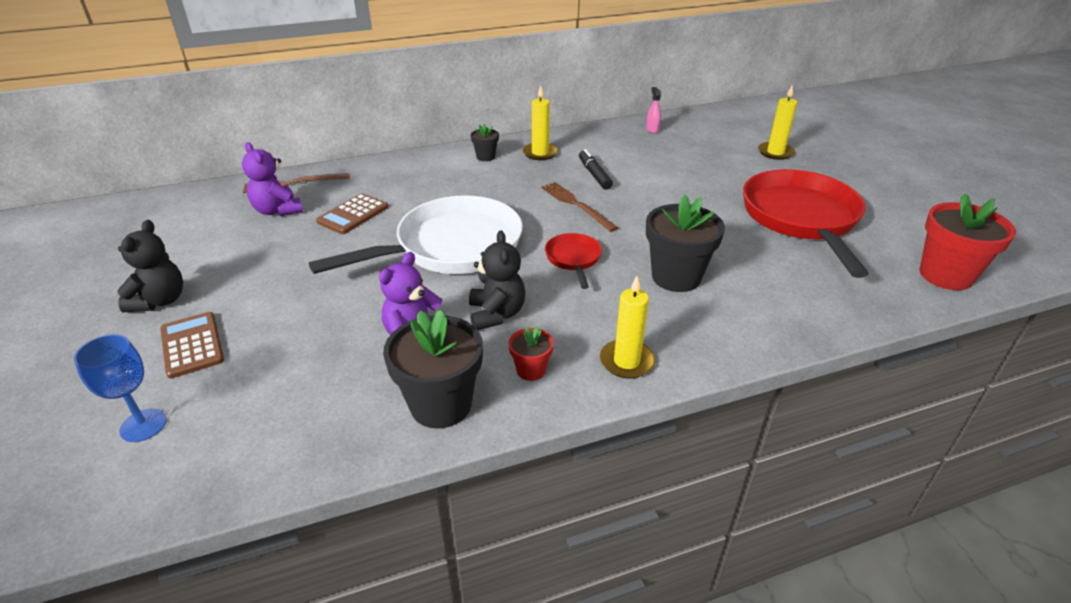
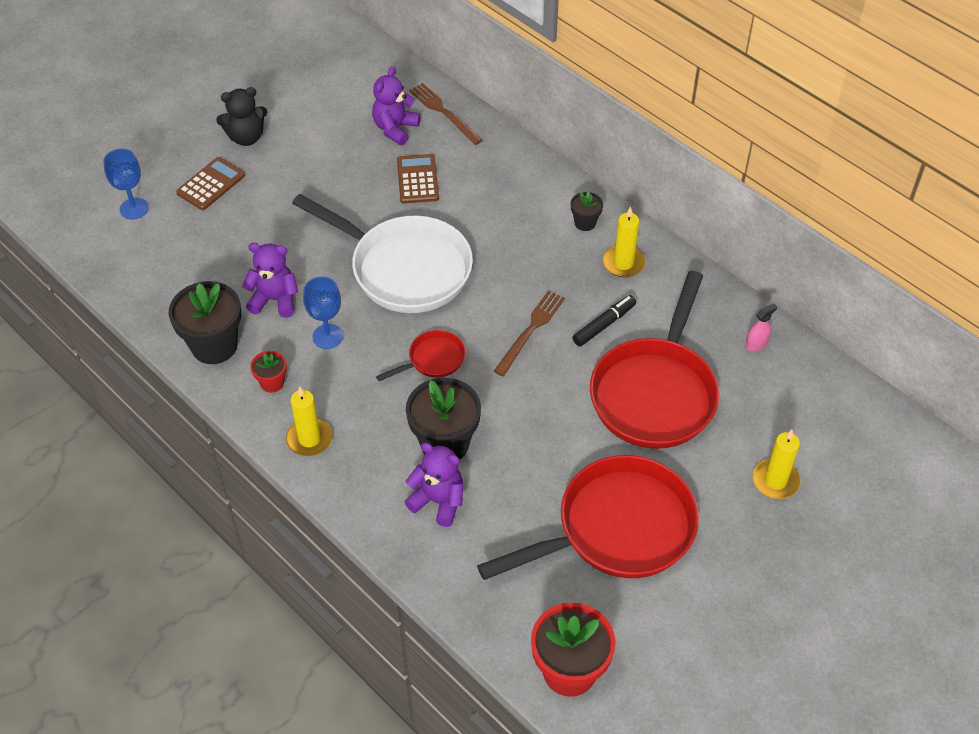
camera: 65 degrees right, 15 degrees up
brown calculator [316,193,388,234] -> brown calculator turned 75 degrees clockwise [397,154,439,203]
black teddy bear [469,231,525,330] -> blue goblet [303,277,343,349]
none -> purple teddy bear [405,442,463,527]
none -> red pan [590,271,719,449]

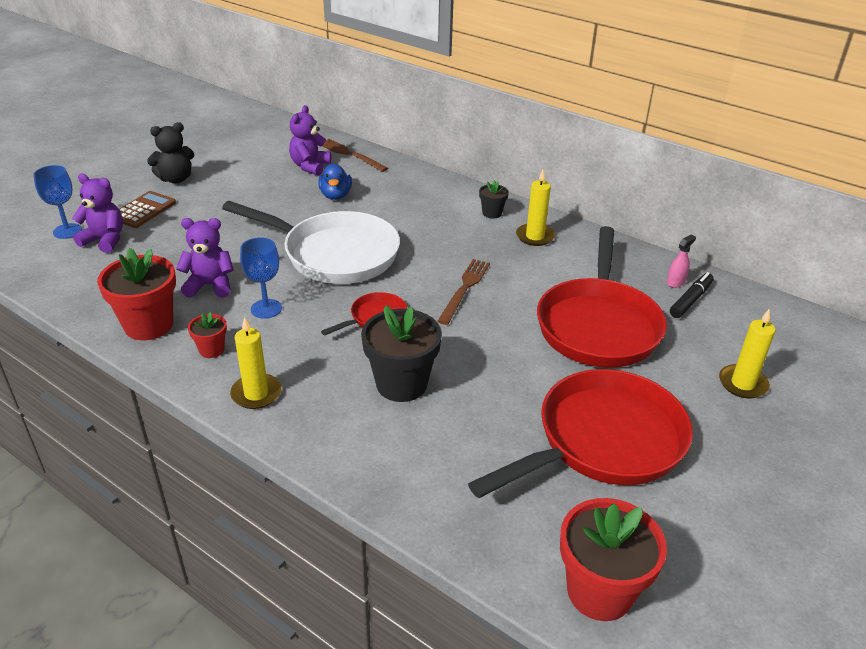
camera: 10 degrees left, 15 degrees down
black flower pot [169,281,241,364] -> red flower pot [97,248,176,340]
brown calculator [397,154,439,203] -> blue duck [318,164,352,200]
purple teddy bear [405,442,463,527] -> purple teddy bear moved to [72,174,123,253]
black marker [572,295,636,347] -> black marker moved to [670,272,714,318]

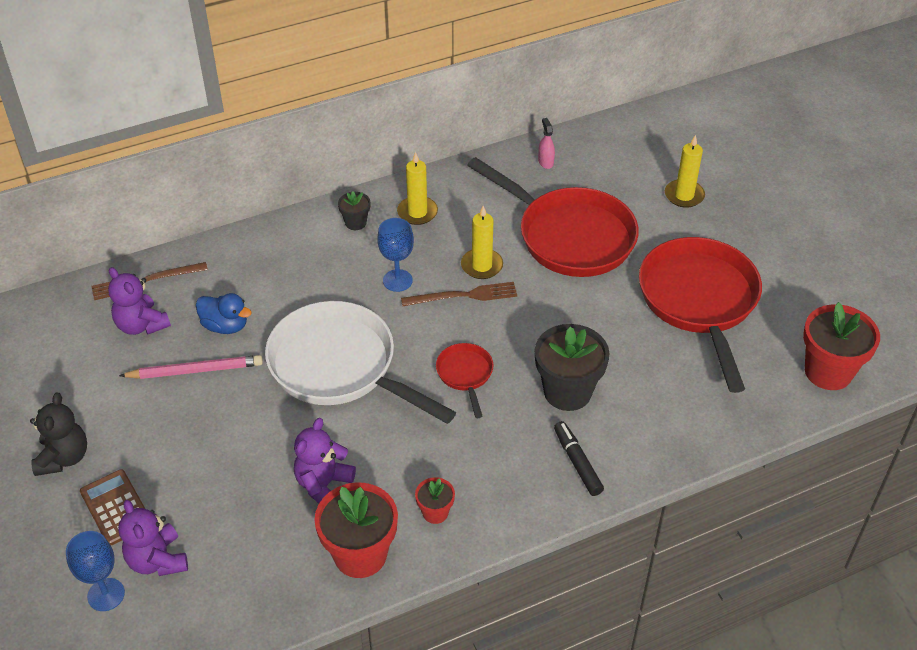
camera: 60 degrees left, 10 degrees up
purple teddy bear [72,174,123,253] -> purple teddy bear turned 75 degrees counterclockwise [118,500,188,576]
white pan [222,201,400,284] -> white pan turned 105 degrees counterclockwise [265,301,456,424]
yellow candle [230,317,281,409] -> yellow candle moved to [461,206,503,279]
blue goblet [240,237,282,319] -> blue goblet moved to [377,218,414,292]
brown fork [437,259,490,325] -> brown fork turned 120 degrees clockwise [401,282,517,307]
black marker [670,272,714,318] -> black marker moved to [554,421,604,496]
none -> pink pencil [119,355,263,379]

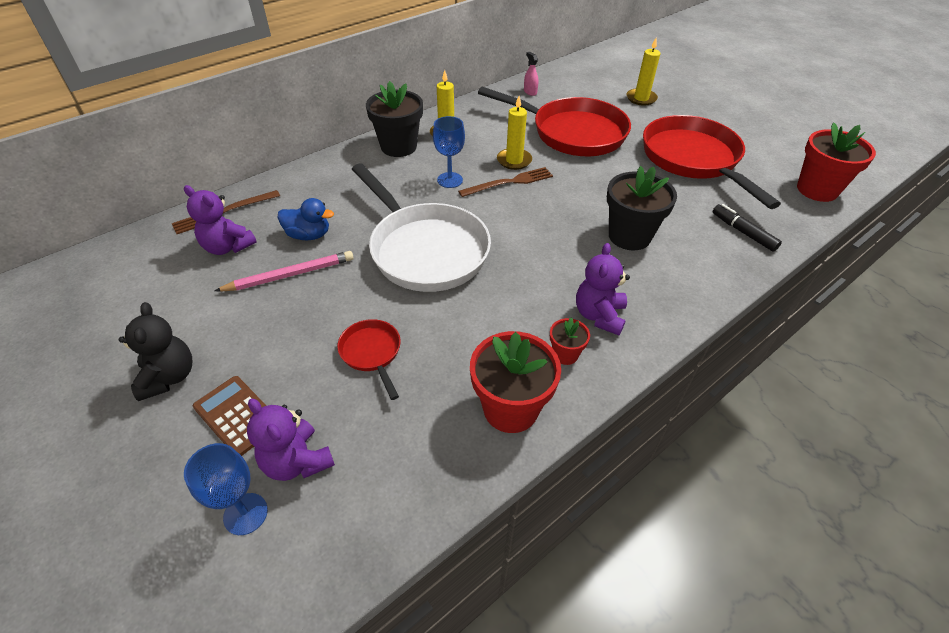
camera: 15 degrees left, 0 degrees up
white pan [265,301,456,424] -> white pan turned 150 degrees counterclockwise [352,163,491,292]
purple teddy bear [294,418,356,503] -> purple teddy bear moved to [576,243,630,335]
black flower pot [338,191,370,230] -> black flower pot [366,81,423,157], size x1.99
red pan [436,343,494,418] -> red pan moved to [337,319,401,400]
black marker [554,421,604,496] -> black marker moved to [712,204,782,252]

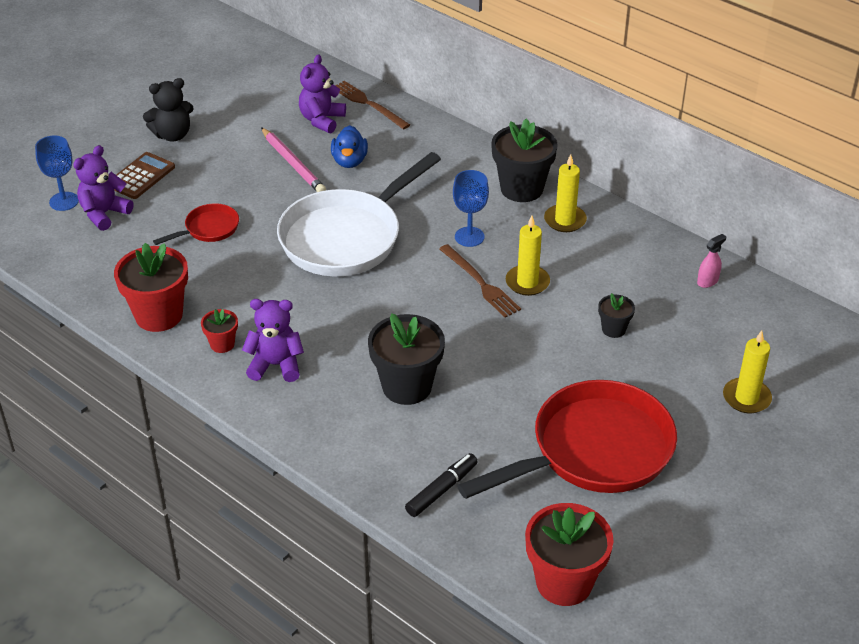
camera: 80 degrees right, 5 degrees down
red pan [478,87,631,156] -> black flower pot [598,293,635,338]

